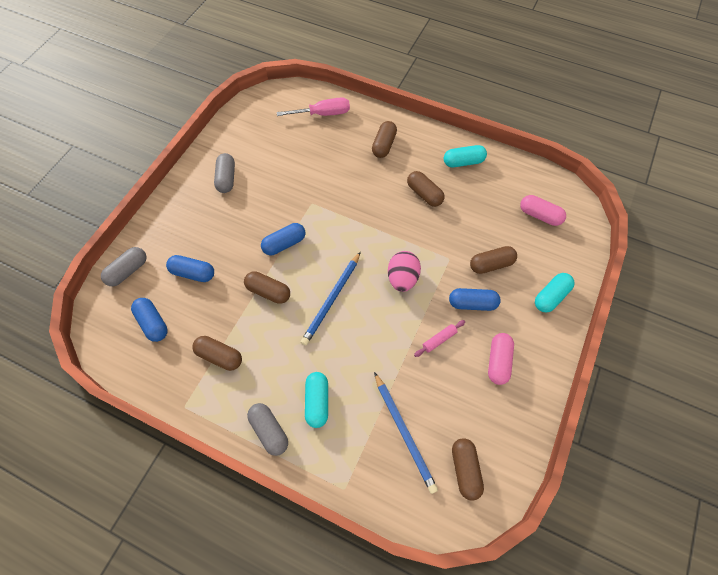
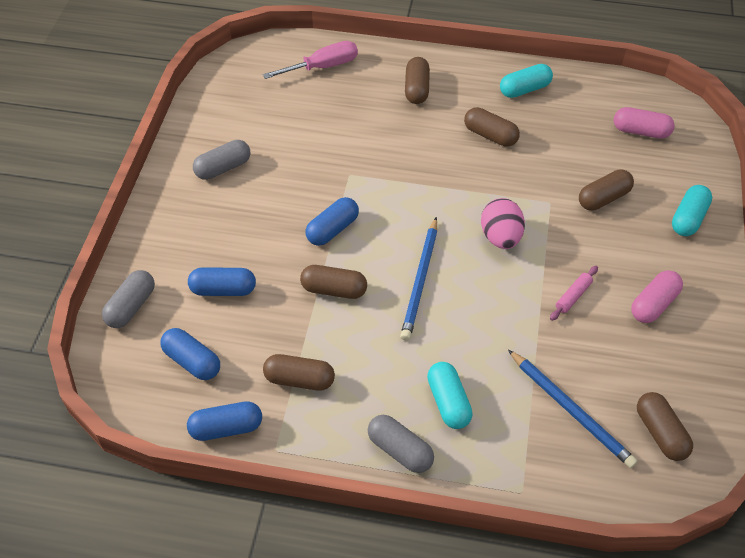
camera: 15 degrees left, 10 degrees down
grey capsule [214,153,235,193] -> grey capsule turned 75 degrees clockwise [193,140,250,180]
blue capsule [449,288,501,311] -> blue capsule moved to [187,401,262,441]
pink capsule [488,333,514,385] -> pink capsule turned 45 degrees clockwise [631,270,683,323]

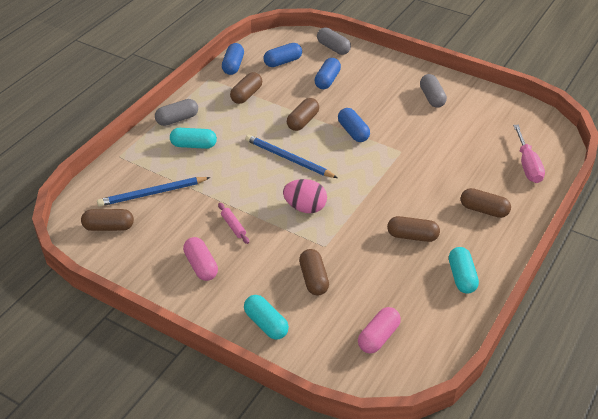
camera: 110 degrees right, 10 degrees down
brown capsule [464,107,520,147] -> brown capsule turned 45 degrees clockwise [387,216,440,242]

